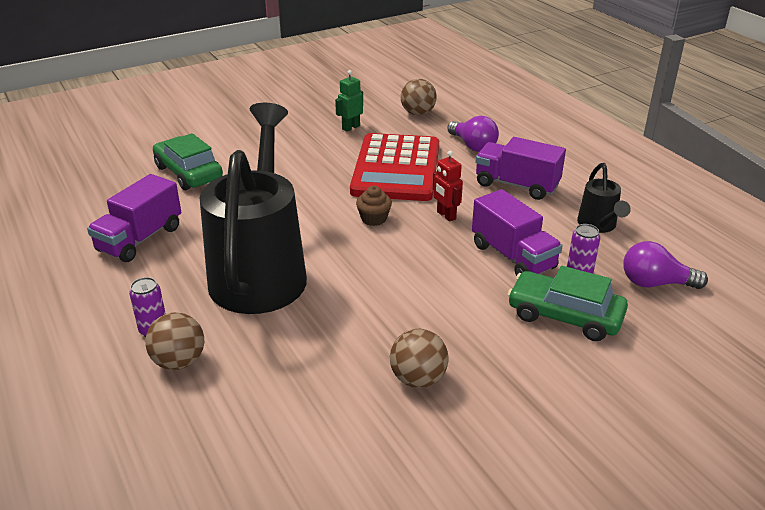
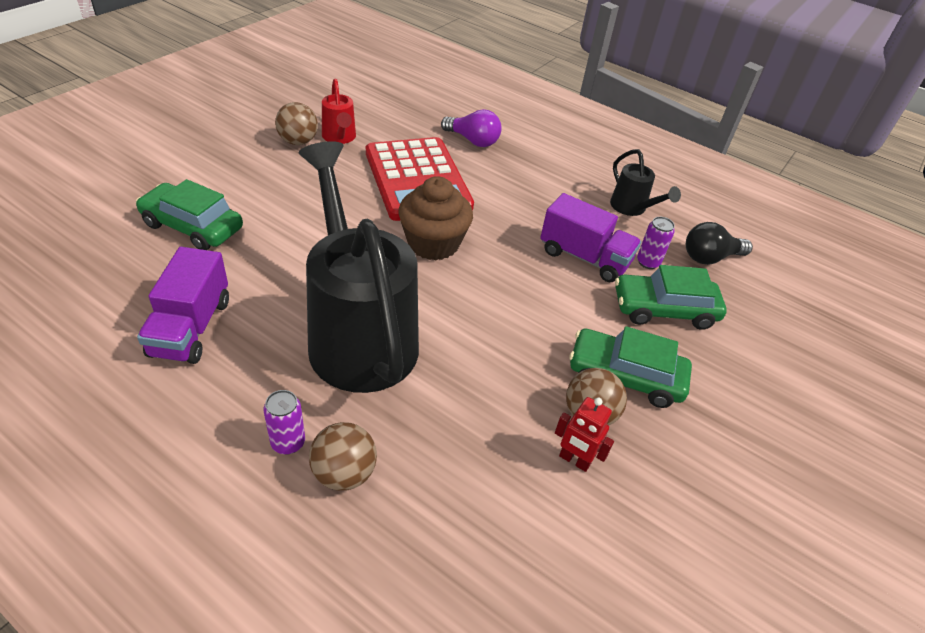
camera: 30 degrees left, 10 degrees up
green robot [335,70,363,132] -> red watering can [322,79,356,144]
brown cupcake [356,186,392,226] -> brown cupcake [398,176,473,261], size x1.93
brown ball [401,79,437,115] -> brown ball moved to [275,102,318,145]
red robot [433,151,463,222] -> red robot moved to [555,397,614,472]
purple truck [476,137,566,200] -> none
purple light bulb [623,241,708,289] -> black light bulb [686,222,753,265]
none -> green car [569,326,692,408]

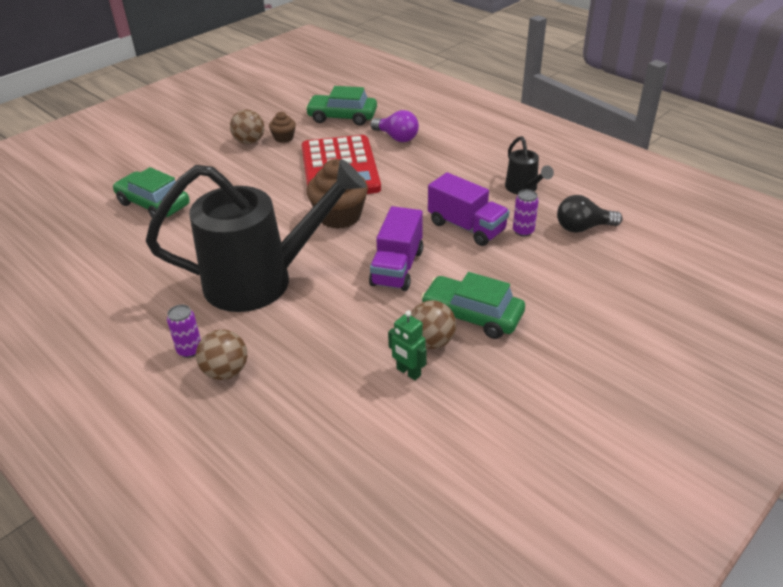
camera: 15 degrees right, 5 degrees down
purple truck [137,247,229,364] -> purple truck moved to [369,206,423,291]
black watering can [298,141,419,393] -> black watering can turned 90 degrees clockwise [146,159,366,312]
red watering can [322,79,356,144] -> brown cupcake [269,112,296,143]
red robot [555,397,614,472] -> green robot [388,310,427,380]
green car [615,265,727,330] -> green car moved to [305,86,377,126]

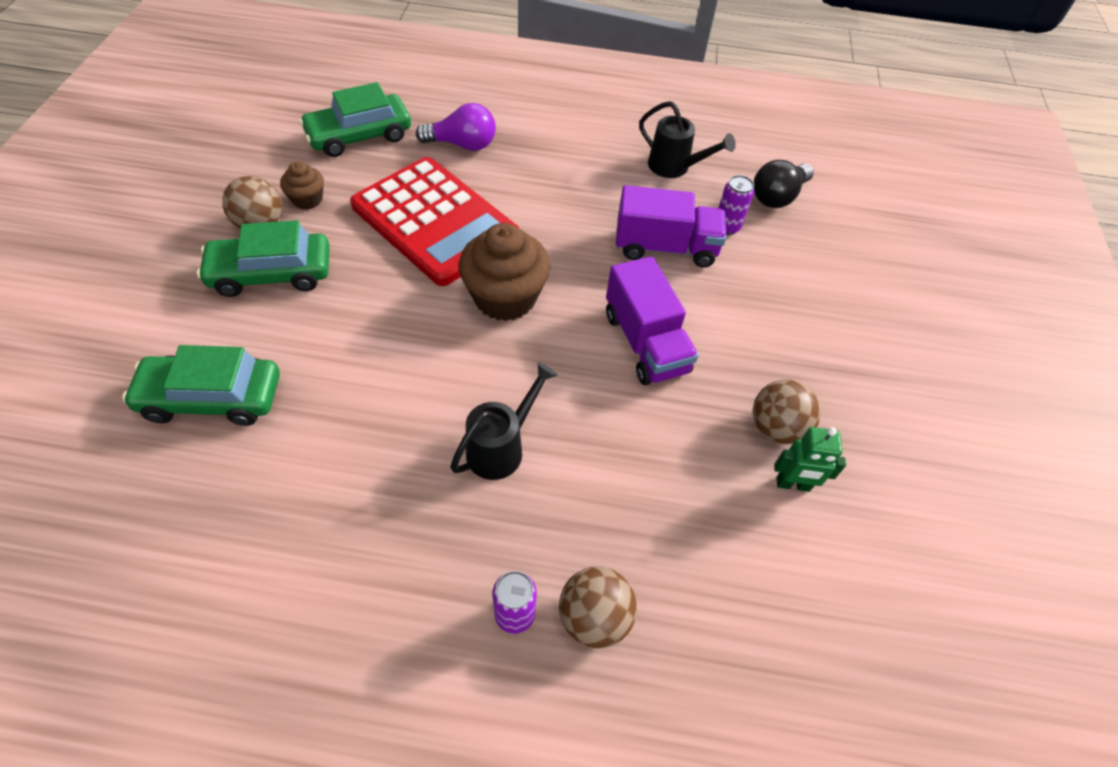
camera: 40 degrees left, 15 degrees up
black watering can [146,159,366,312] -> black watering can [450,362,557,480], size x0.43
green car [421,272,525,339] -> green car moved to [197,220,330,297]

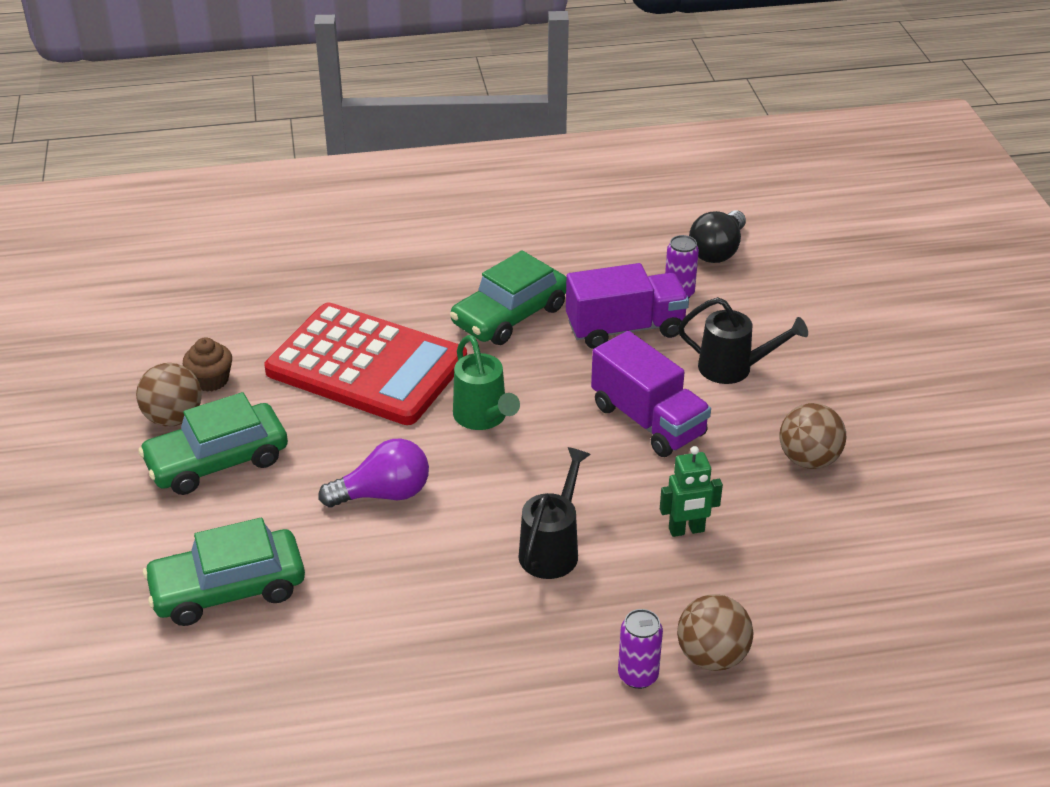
camera: 15 degrees left, 15 degrees down
green car [299,82,411,157] -> green car moved to [450,250,566,345]
purple light bulb [416,103,496,151] -> purple light bulb moved to [318,439,429,507]
brown cupcake [459,223,550,321] -> green watering can [453,335,520,430]
black watering can [639,101,736,178] -> black watering can moved to [678,297,808,384]
green robot [774,427,846,492] -> green robot moved to [660,446,723,537]

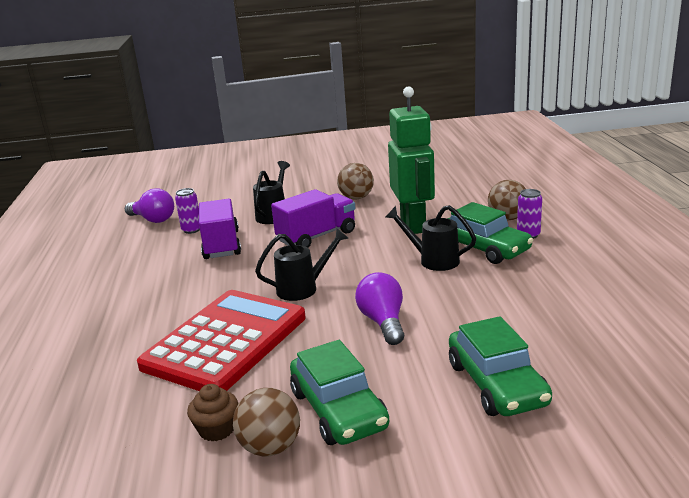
camera: 85 degrees left, 15 degrees down
green car [450,250,566,345] -> green car moved to [448,202,533,264]
green watering can [453,335,520,430] -> black watering can [255,227,349,301]
green robot [660,446,723,537] -> green robot [388,86,435,234], size x2.10
black light bulb [689,210,746,263] -> purple light bulb [125,188,174,223]

